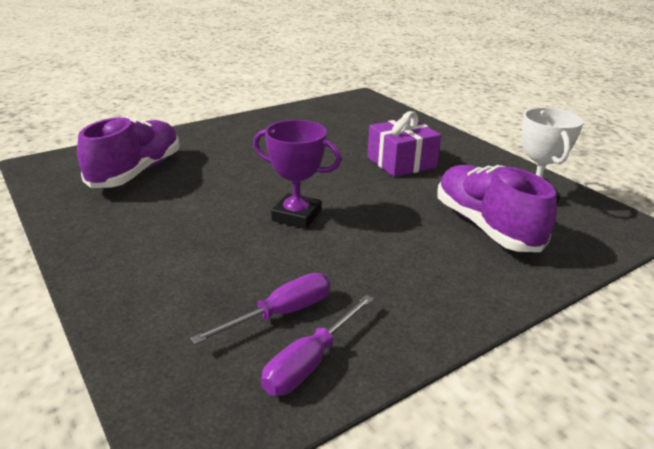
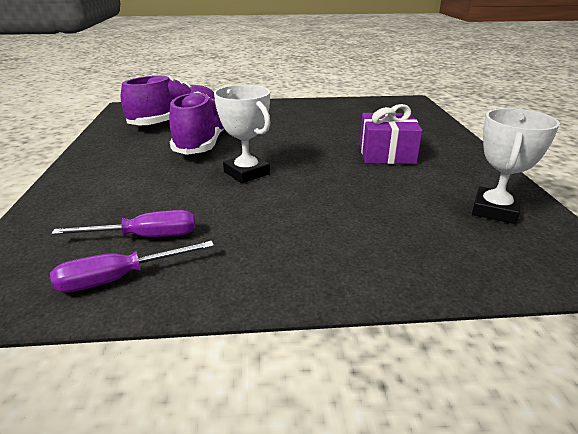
camera: 30 degrees right, 0 degrees up
purple trophy [253,120,341,229] -> white trophy [214,85,270,183]
purple shoe [437,165,557,252] -> purple shoe moved to [169,91,224,155]

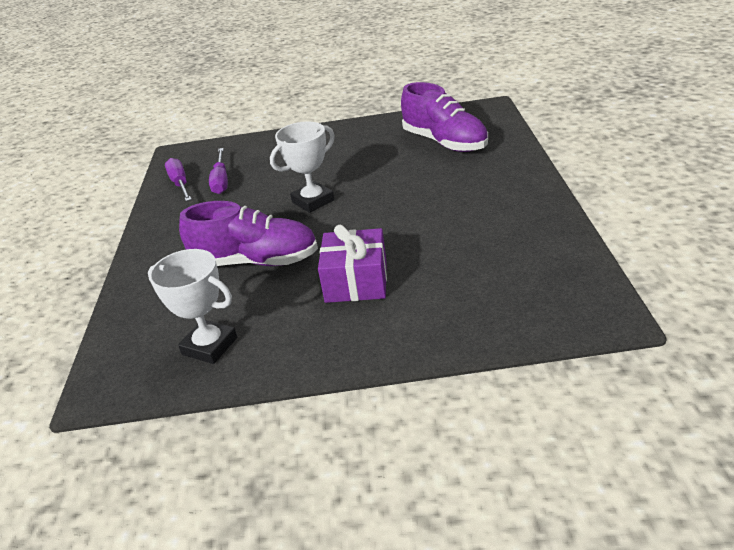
camera: 95 degrees right, 5 degrees up
purple shoe [169,91,224,155] -> purple shoe moved to [179,201,318,266]

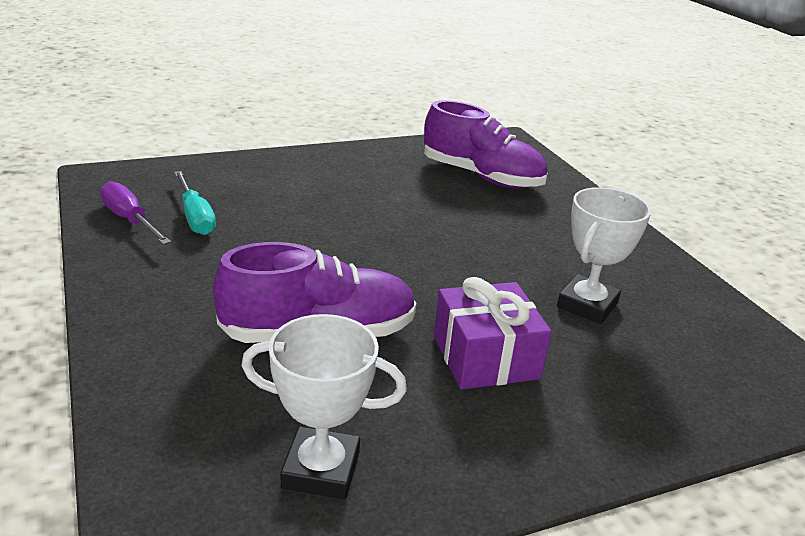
camera: 25 degrees left, 5 degrees down
purple screwdriver [209,148,228,194] -> turquoise screwdriver [174,171,216,235]
white trophy [270,122,335,213] -> white trophy moved to [557,187,651,324]

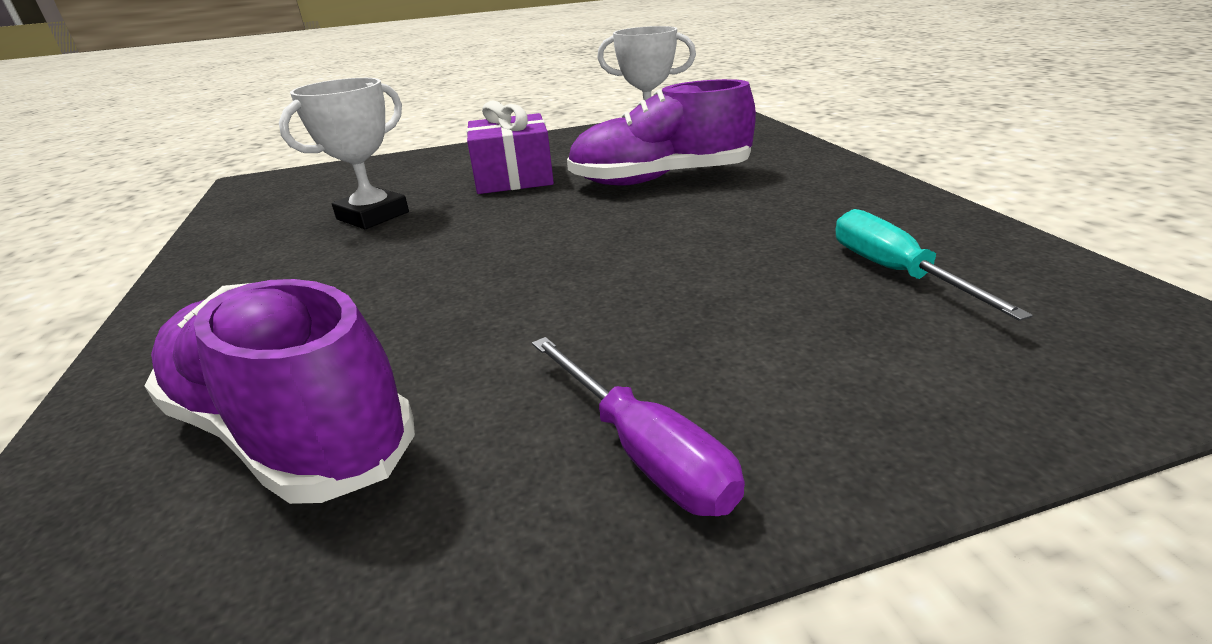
camera: 170 degrees left, 0 degrees up
purple screwdriver [100,181,171,245] -> purple screwdriver moved to [532,337,745,516]

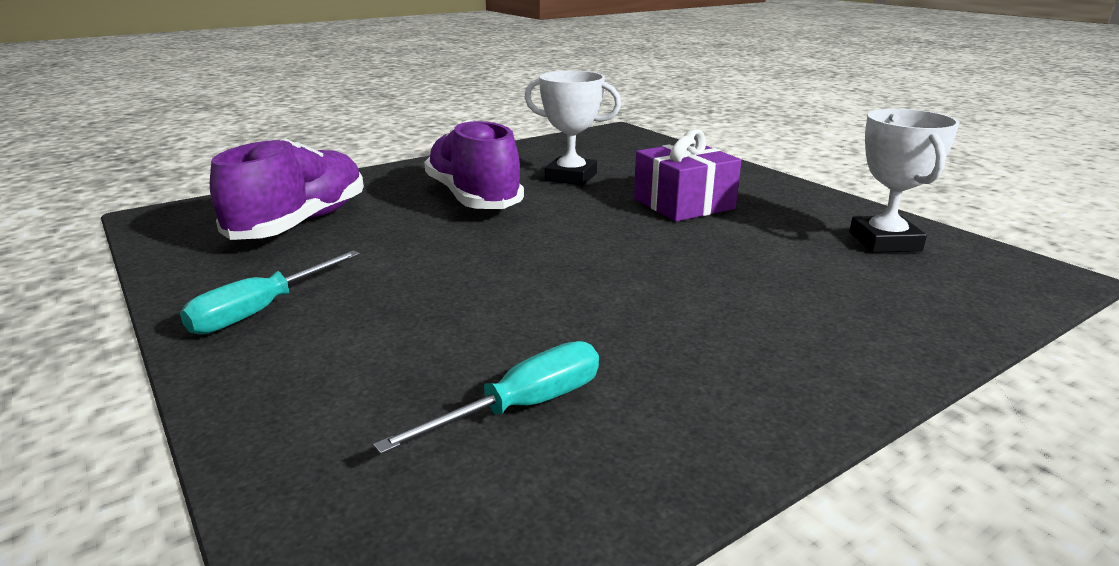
camera: 70 degrees right, 5 degrees down
purple screwdriver [532,337,745,516] -> turquoise screwdriver [180,251,360,335]
purple shoe [567,79,756,186] -> purple shoe moved to [424,120,524,209]

